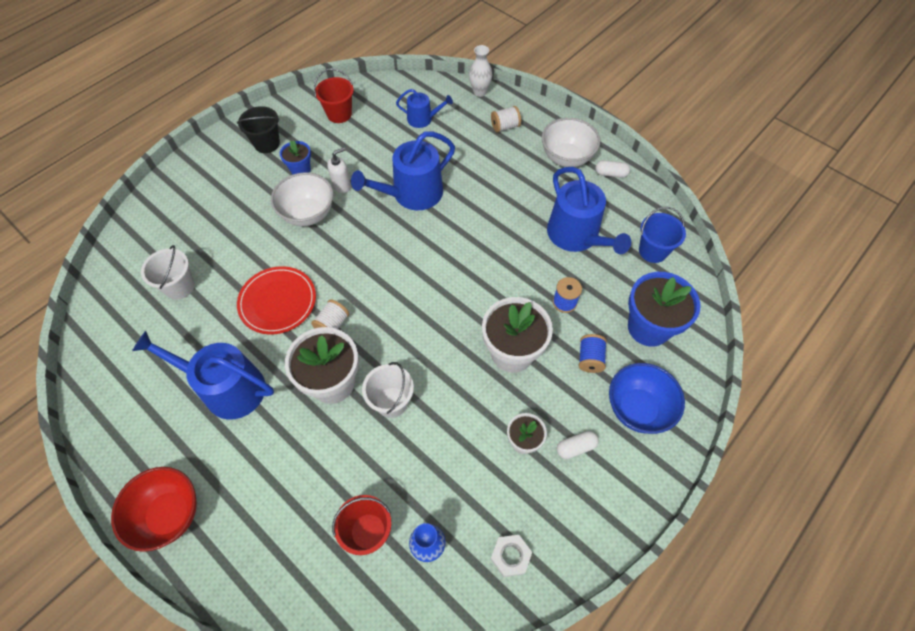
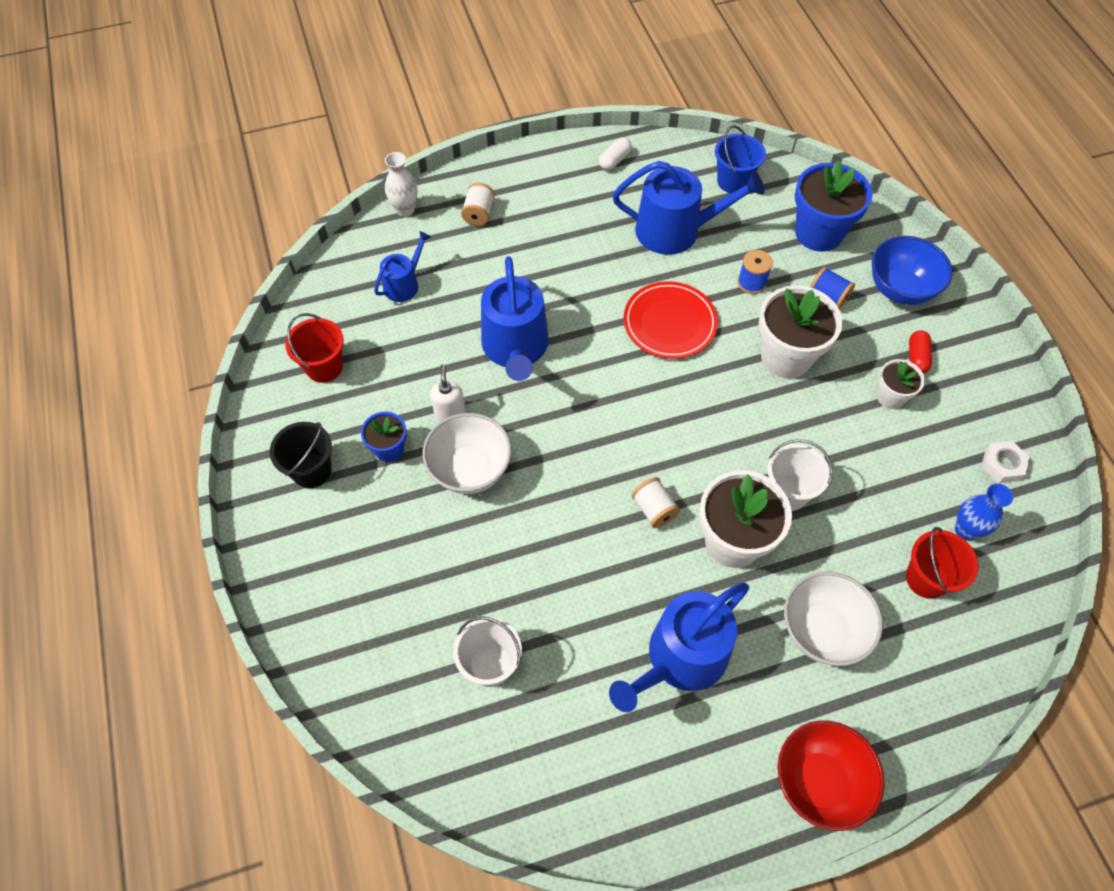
camera: 60 degrees left, 0 degrees up
red plate [237,266,316,335] -> red plate moved to [624,281,718,359]
white bowl [542,118,600,167] -> white bowl moved to [784,571,883,666]
white capsule [557,431,599,459] -> red capsule [909,330,932,373]

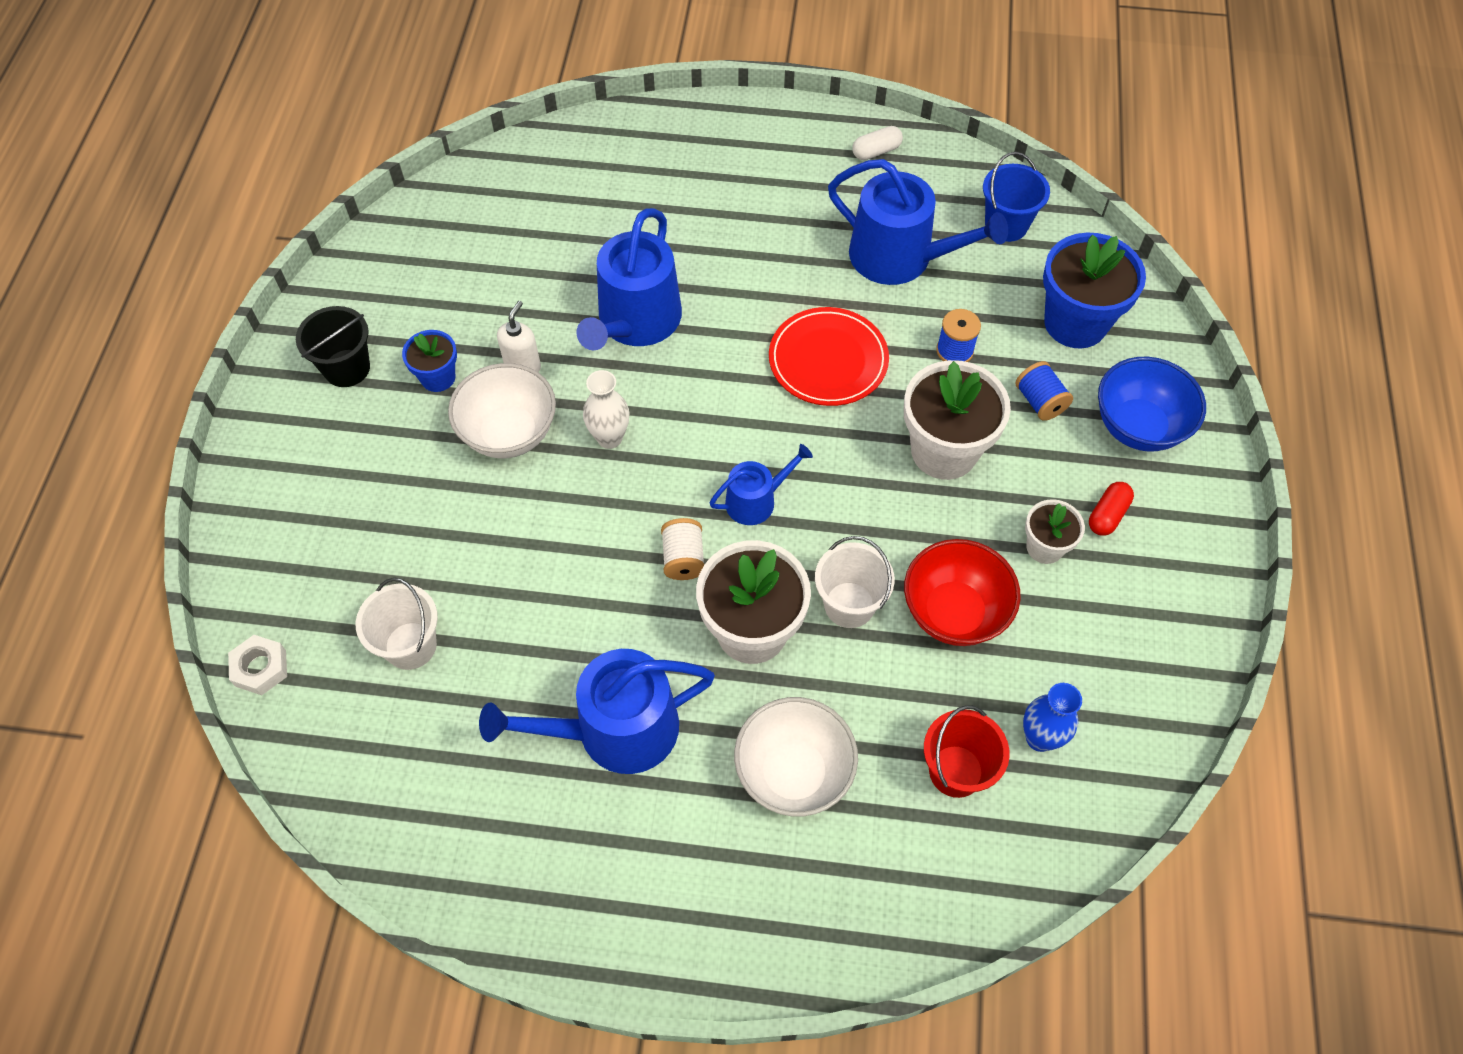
camera: 25 degrees right, 0 degrees up
red bucket [285,313,344,383] -> none
blue watering can [374,231,431,302] -> blue watering can moved to [710,444,813,525]
white vase [385,152,418,217] -> white vase moved to [583,370,629,449]
white spool [461,183,495,226] -> none
red bowl [778,720,885,831] -> red bowl moved to [904,539,1021,646]
white nut [981,441,1030,483] -> white nut moved to [228,635,287,695]

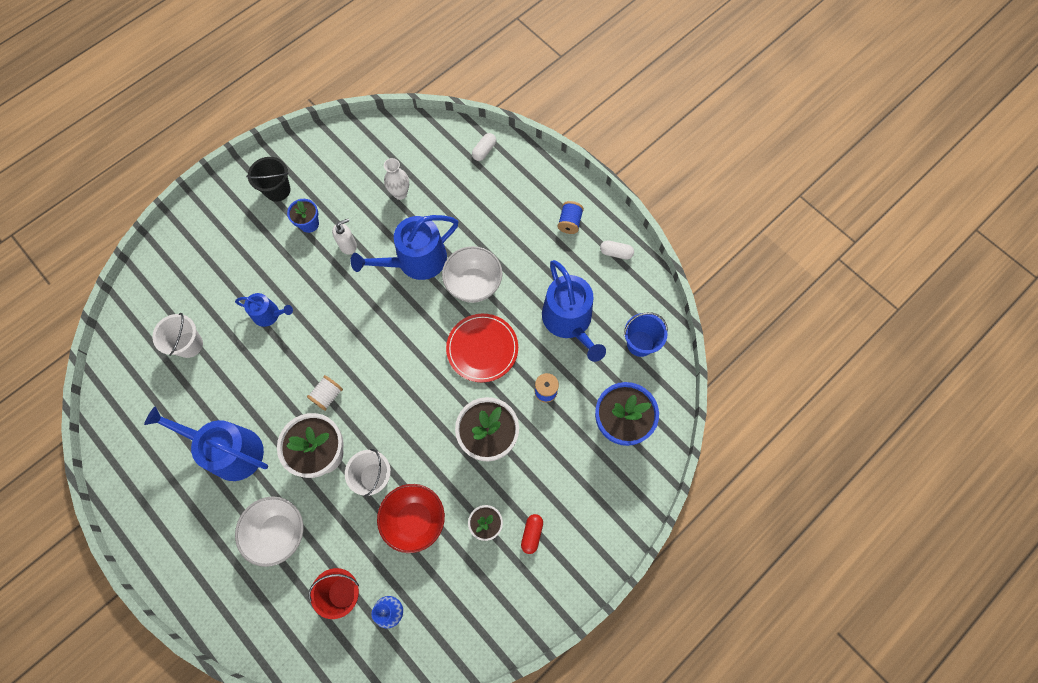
camera: 40 degrees right, 10 degrees up
white nut [228,635,287,695] -> none
white bowl [448,363,556,458] -> white bowl moved to [442,246,502,303]
white vase [583,370,629,449] -> white vase moved to [384,158,409,200]
blue watering can [710,444,813,525] -> blue watering can moved to [235,293,293,327]
blue spool [1015,361,1073,421] -> blue spool moved to [557,201,584,234]
red capsule [1089,482,1134,536] -> red capsule turned 60 degrees counterclockwise [521,514,543,554]
blue bowl [1098,357,1206,451] -> none
none -> white capsule [472,133,496,161]

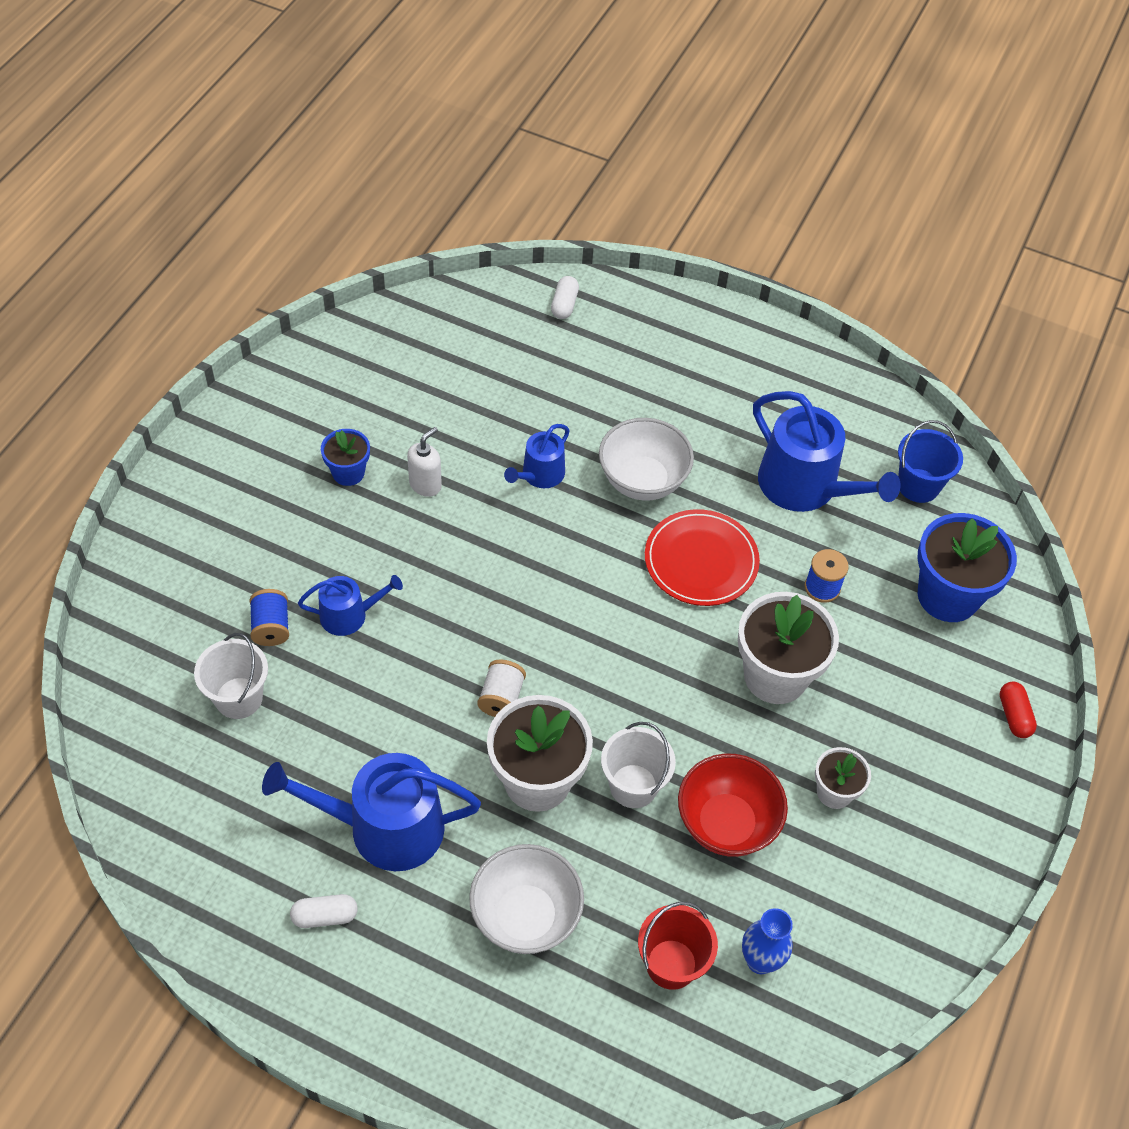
camera: 25 degrees left, 15 degrees down
black bucket [246,157,291,202] -> none
blue watering can [351,215,458,280] -> blue watering can [504,424,570,488], size x0.54
white vase [384,158,409,200] -> none
red capsule [521,514,543,554] -> red capsule moved to [1000,682,1037,738]
blue spool [557,201,584,234] -> blue spool moved to [250,589,289,646]
white capsule [600,240,634,259] -> white capsule moved to [290,894,358,928]

